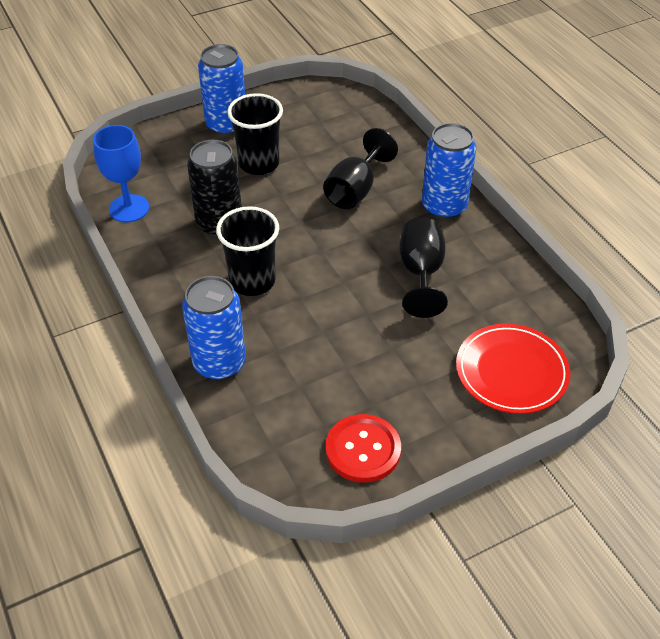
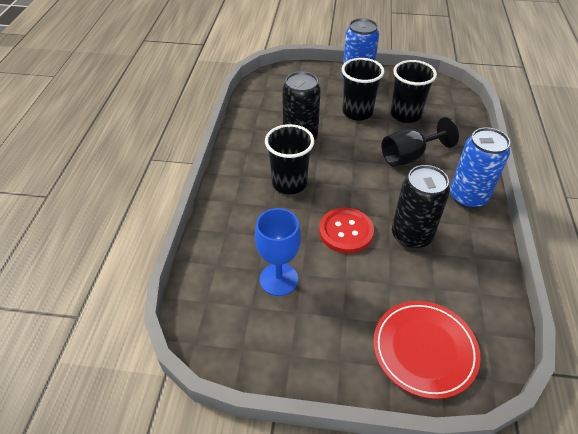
camera: 35 degrees right, 0 degrees up
blue goblet [93,125,149,222] -> blue goblet moved to [255,208,301,296]
blue can [182,276,246,380] -> none
red button [326,414,401,483] -> red button moved to [319,208,374,253]
black goblet [399,218,448,318] -> black can [392,165,450,249]
none -> black cup [391,60,437,123]

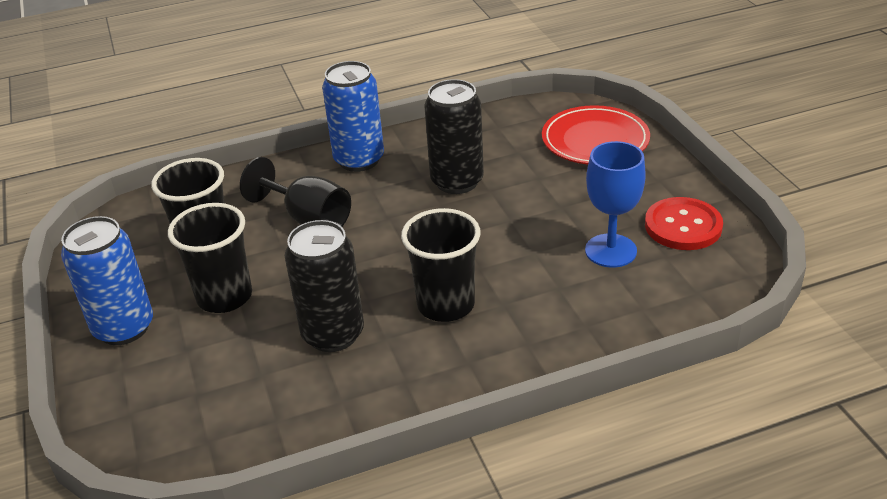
camera: 115 degrees left, 10 degrees down
red button [319,208,374,253] -> red button moved to [645,197,723,250]

